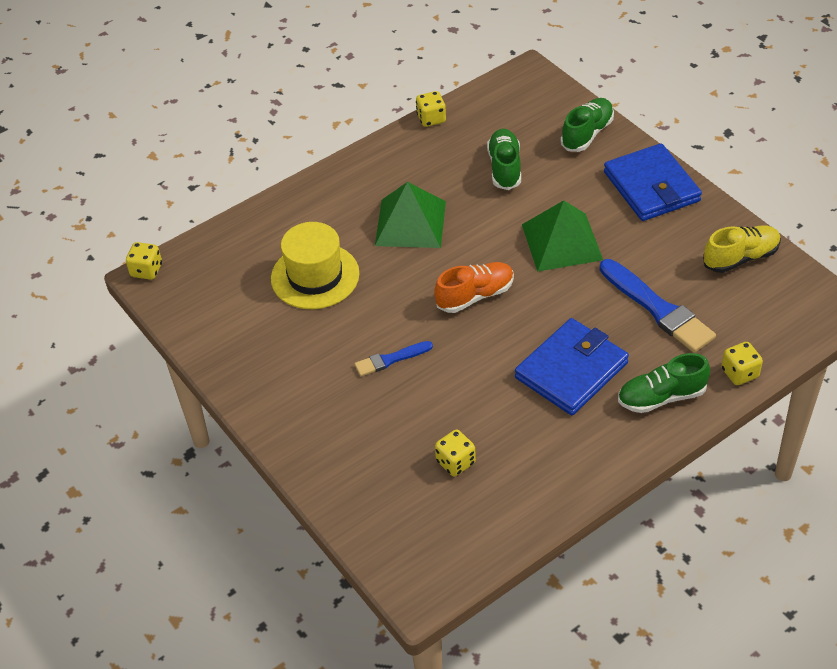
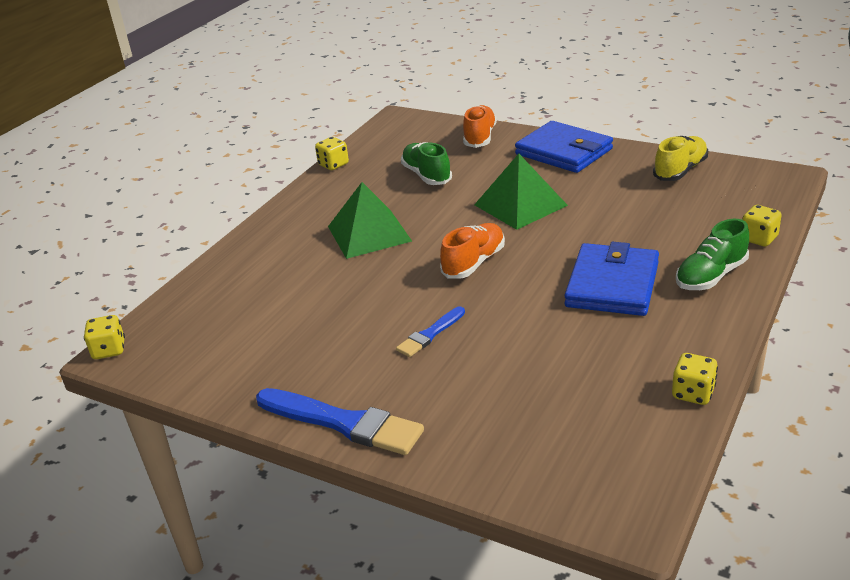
camera: 25 degrees left, 15 degrees down
yellow hat [271,222,360,309] -> none
yellow dice [435,430,476,476] -> yellow dice moved to [672,353,718,405]
green shoe [561,98,614,152] -> orange shoe [463,105,497,148]
blue brush [600,259,716,353] -> blue brush moved to [256,388,424,455]

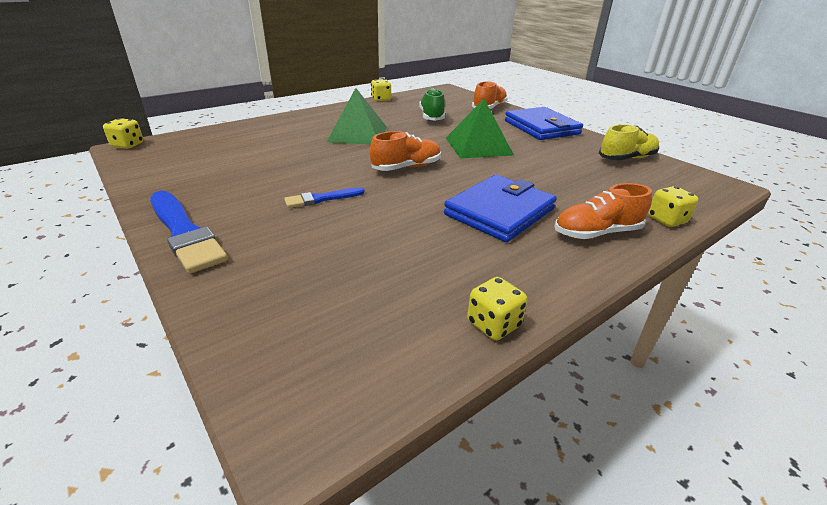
camera: 20 degrees right, 0 degrees up
green shoe [676,219,749,290] -> orange shoe [555,183,652,239]

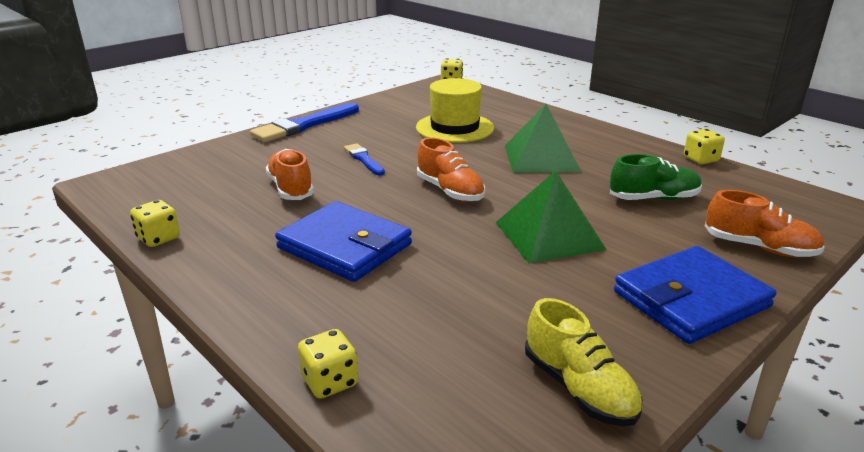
camera: 85 degrees right, 5 degrees down
orange shoe [555,183,652,239] -> orange shoe moved to [266,149,314,200]
none -> yellow hat [416,78,494,143]

